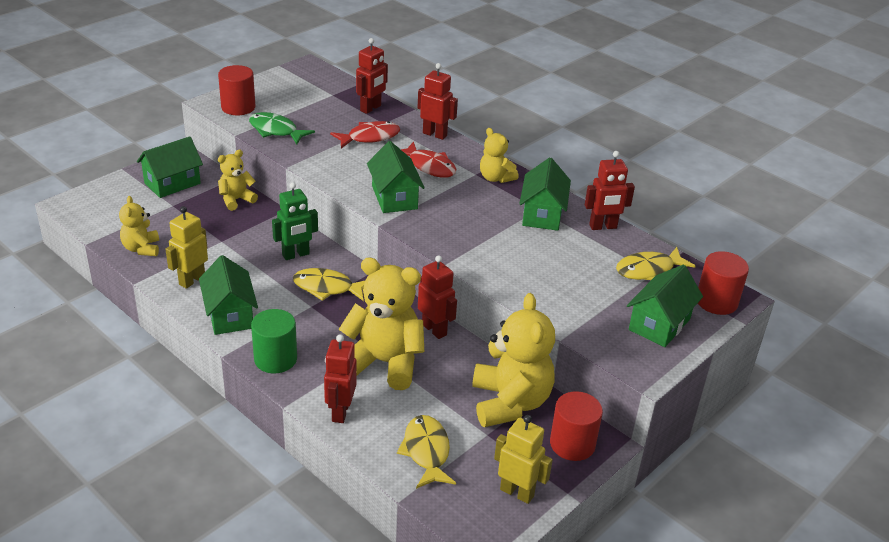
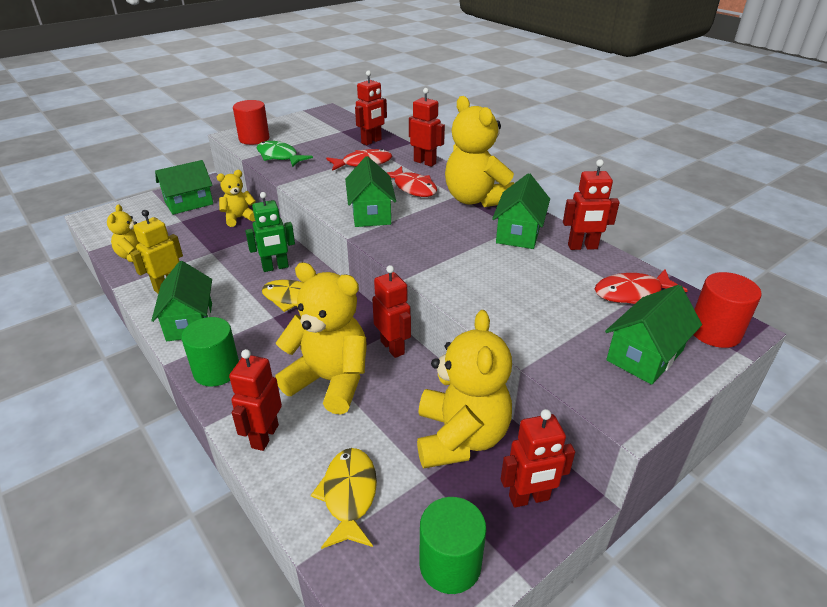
camera: 10 degrees right, 0 degrees up
yellow teddy bear [480,128,519,183] -> yellow teddy bear [445,96,514,207], size x1.84
yellow robot [494,415,553,504] -> green cylinder [419,497,487,594]
red cylinder [550,391,603,461] -> red robot [501,409,575,508]
yellow fish [616,247,695,280] -> red fish [595,269,688,304]

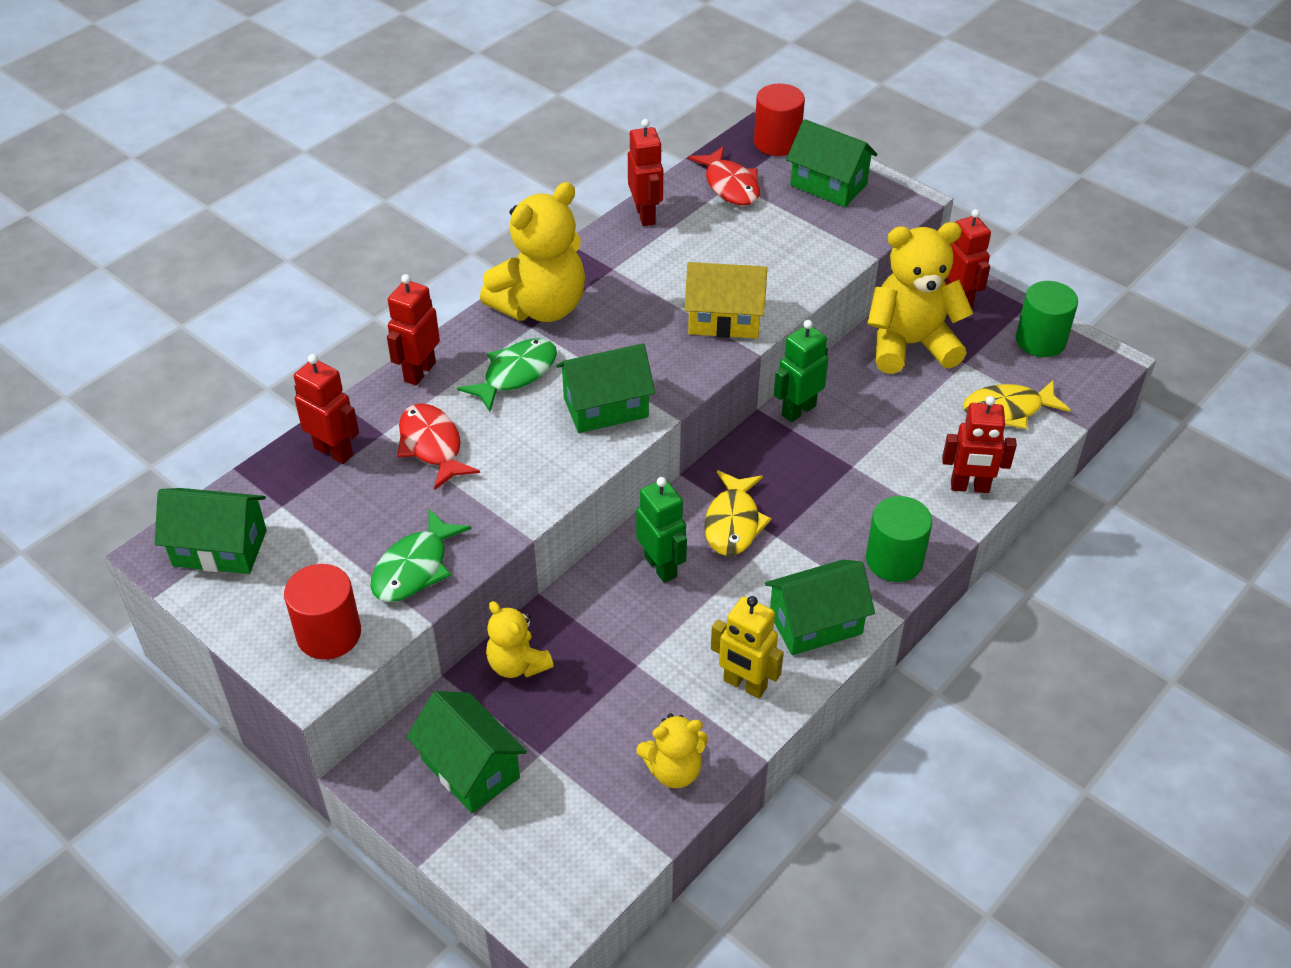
camera: 100 degrees left, 10 degrees up
yellow teddy bear [275,262,367,415] -> none
red robot [372,265,411,358] -> green robot [774,320,828,422]
red fish [386,166,437,197] -> green fish [457,338,557,412]
green house [492,173,550,249] -> green house moved to [155,488,267,574]
none -> yellow house [684,262,767,338]

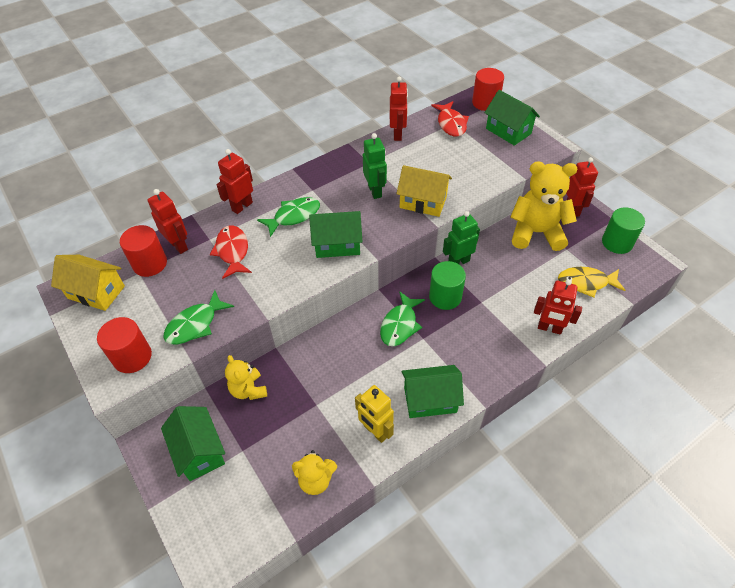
camera: 15 degrees right, 5 degrees up
green house [155,488,267,574] -> yellow house [51,255,125,311]
yellow teddy bear [480,182,585,322] -> none
green robot [636,477,687,583] -> green robot moved to [363,133,387,199]
yellow fish [704,470,772,556] -> green fish [380,291,425,346]
green cylinder [866,496,932,582] -> green cylinder moved to [429,261,466,310]
none -> red cylinder [120,225,167,277]

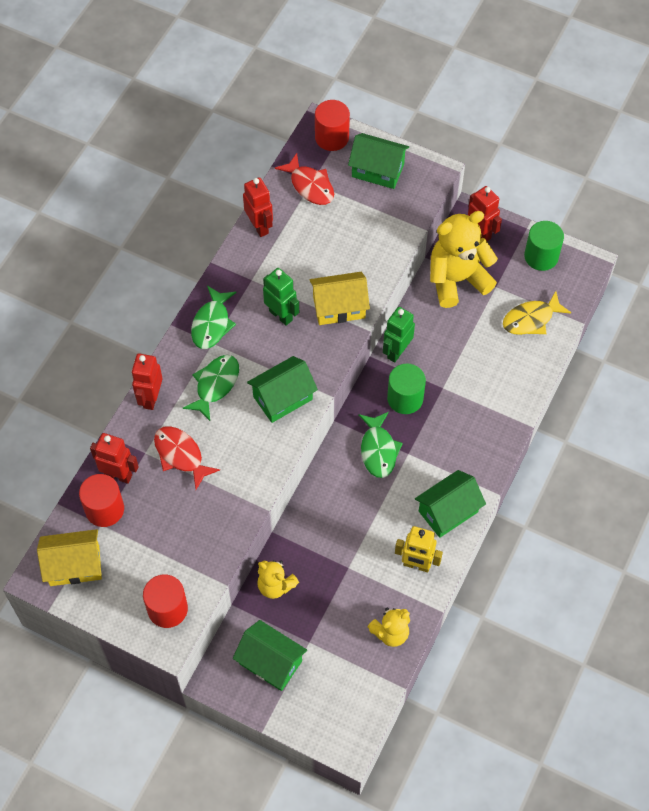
camera: 30 degrees left, 10 degrees up
green fish [163,290,234,345] -> green fish moved to [191,286,236,349]
red robot [534,279,582,335] -> none

